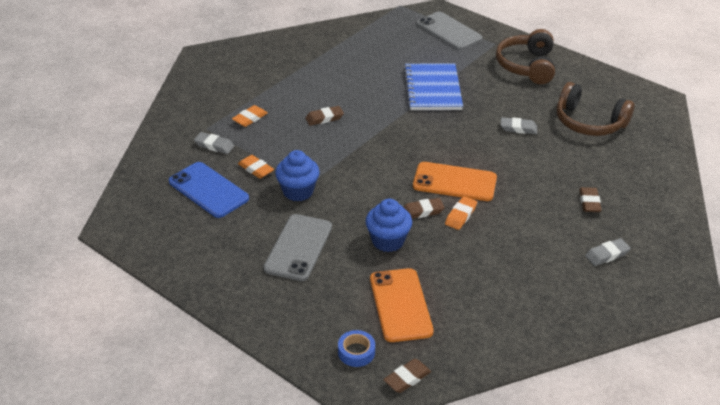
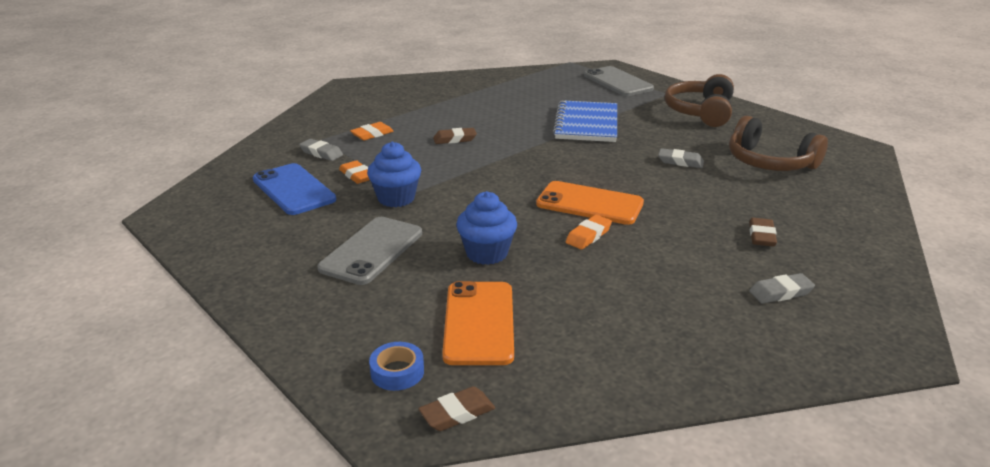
camera: 10 degrees right, 10 degrees down
brown eraser [403,198,445,219] -> none

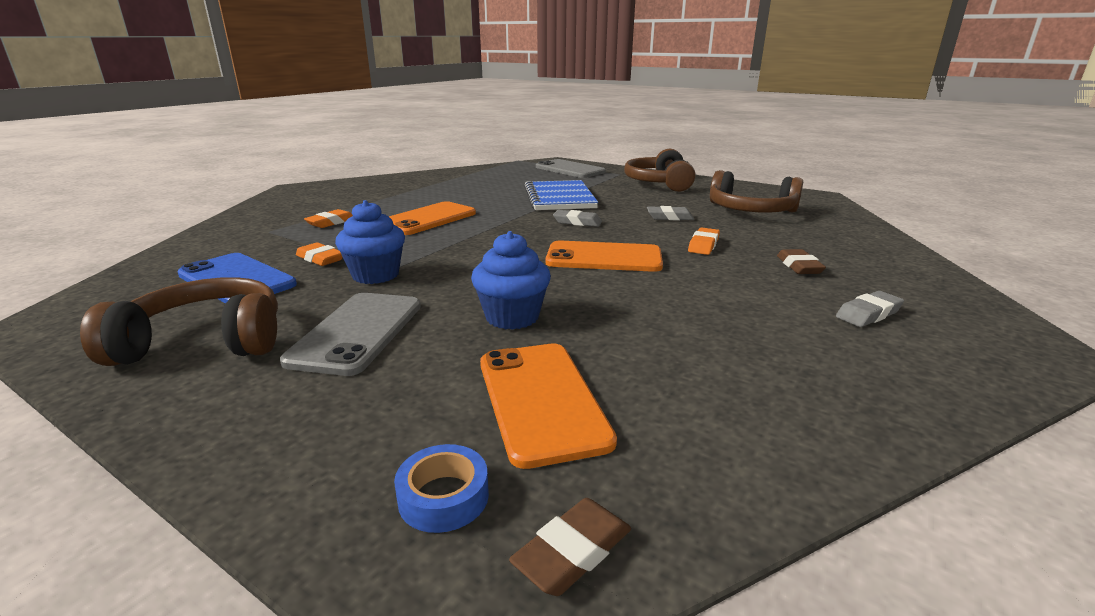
camera: 15 degrees left, 5 degrees down
grey eraser [299,139,343,161] -> grey eraser moved to [553,210,602,227]
brown eraser [433,128,477,144] -> orange phone [389,201,476,235]
orange eraser [566,215,612,249] -> orange eraser moved to [688,227,720,255]
none -> brown headphones [80,277,278,366]

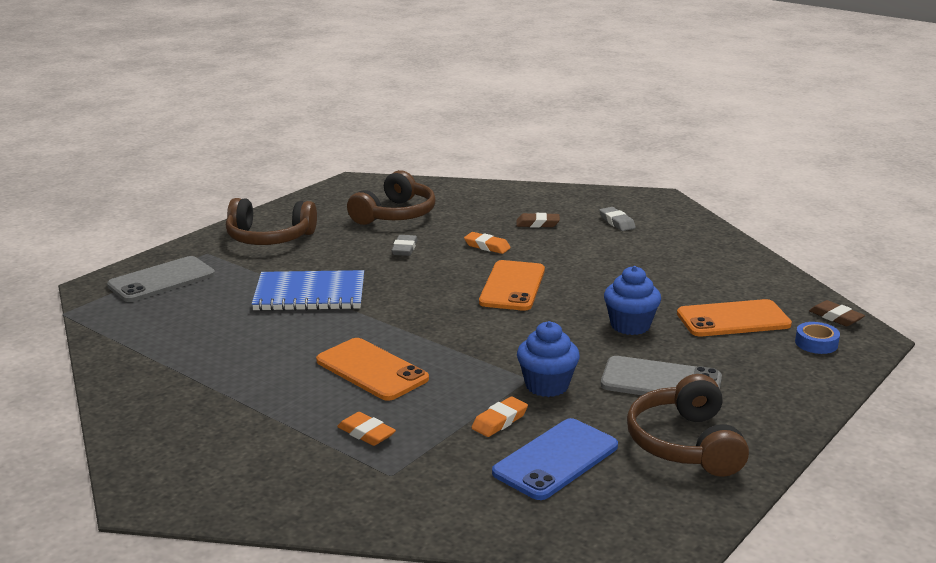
camera: 85 degrees left, 0 degrees up
grey eraser [553,210,602,227] -> none

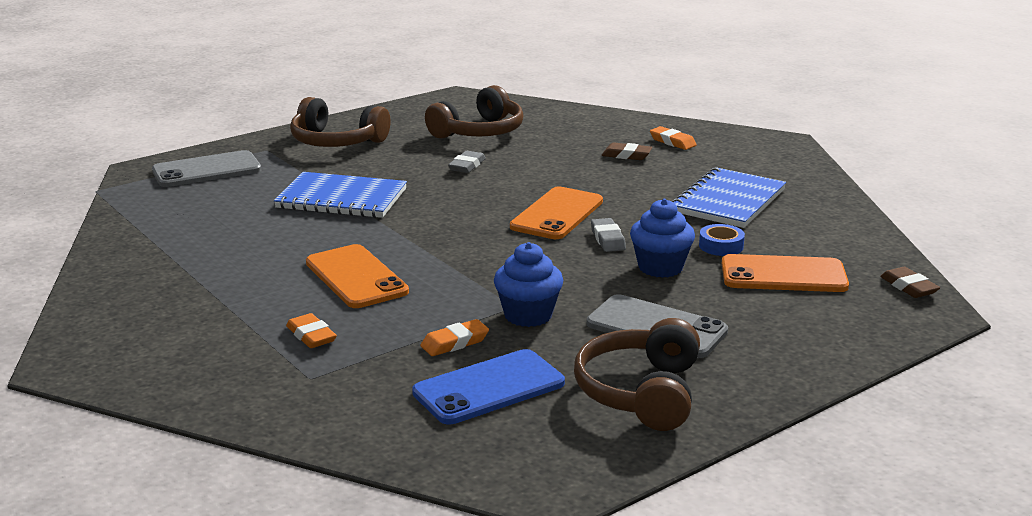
camera: 15 degrees right, 0 degrees up
orange eraser [464,232,511,254] -> orange eraser moved to [650,126,697,150]
grey eraser [599,207,636,231] -> grey eraser moved to [591,218,626,252]
blue tape [795,322,840,354] -> blue tape moved to [699,224,745,256]
none -> blue notebook [672,167,786,228]

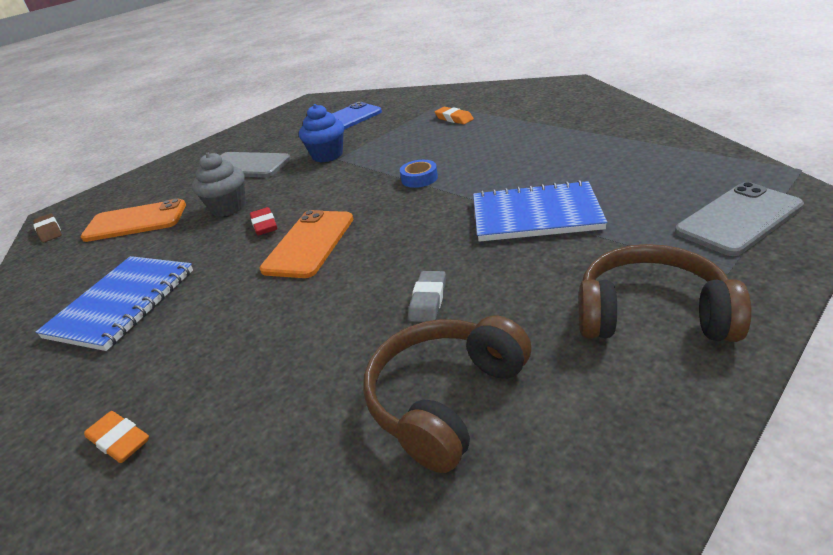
camera: 175 degrees right, 10 degrees up
orange phone [306,244,409,308] -> none
orange eraser [421,319,489,356] -> none
brown headphones [574,318,700,431] -> none
grey eraser [591,218,626,252] -> red eraser [250,207,277,236]
brown eraser [602,142,652,160] -> none
blue cupcake [630,199,695,278] -> grey cupcake [192,152,246,217]
blue tape [699,224,745,256] -> blue tape moved to [400,160,438,188]

